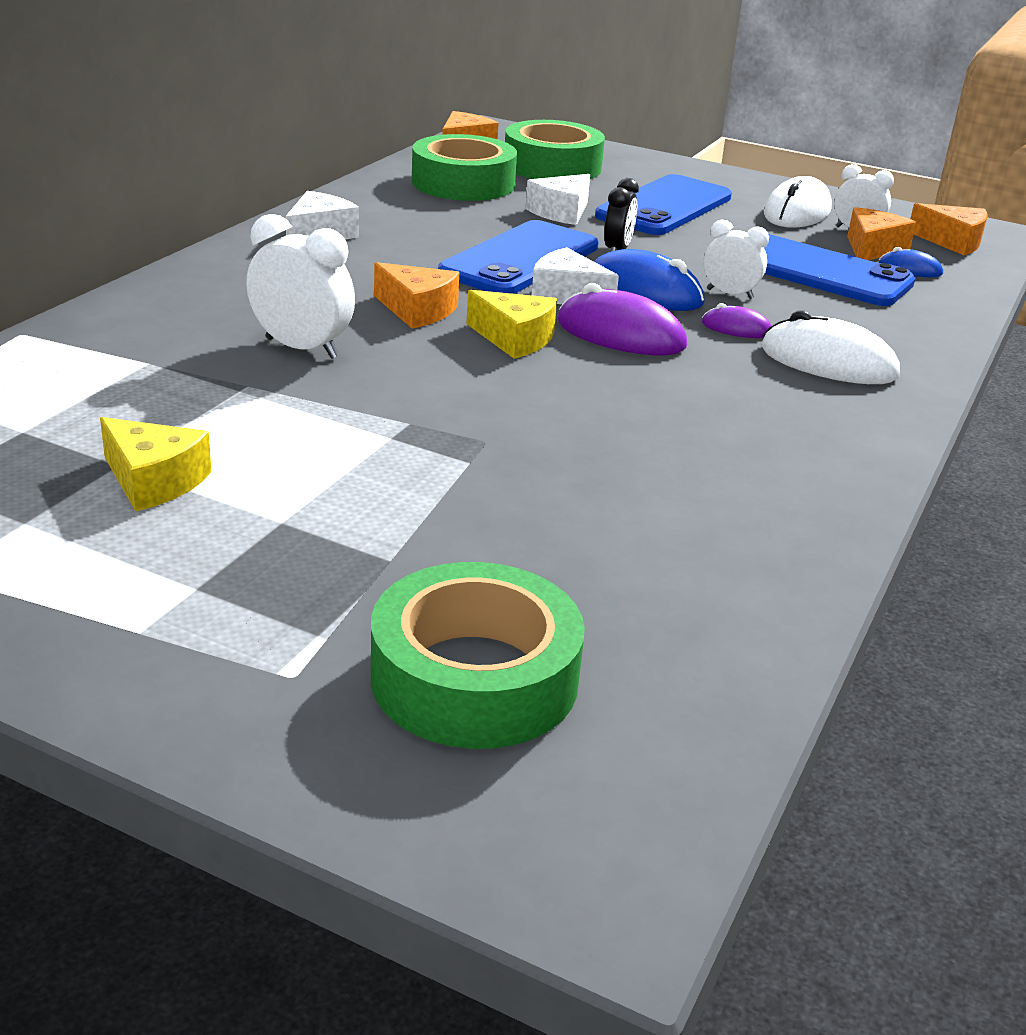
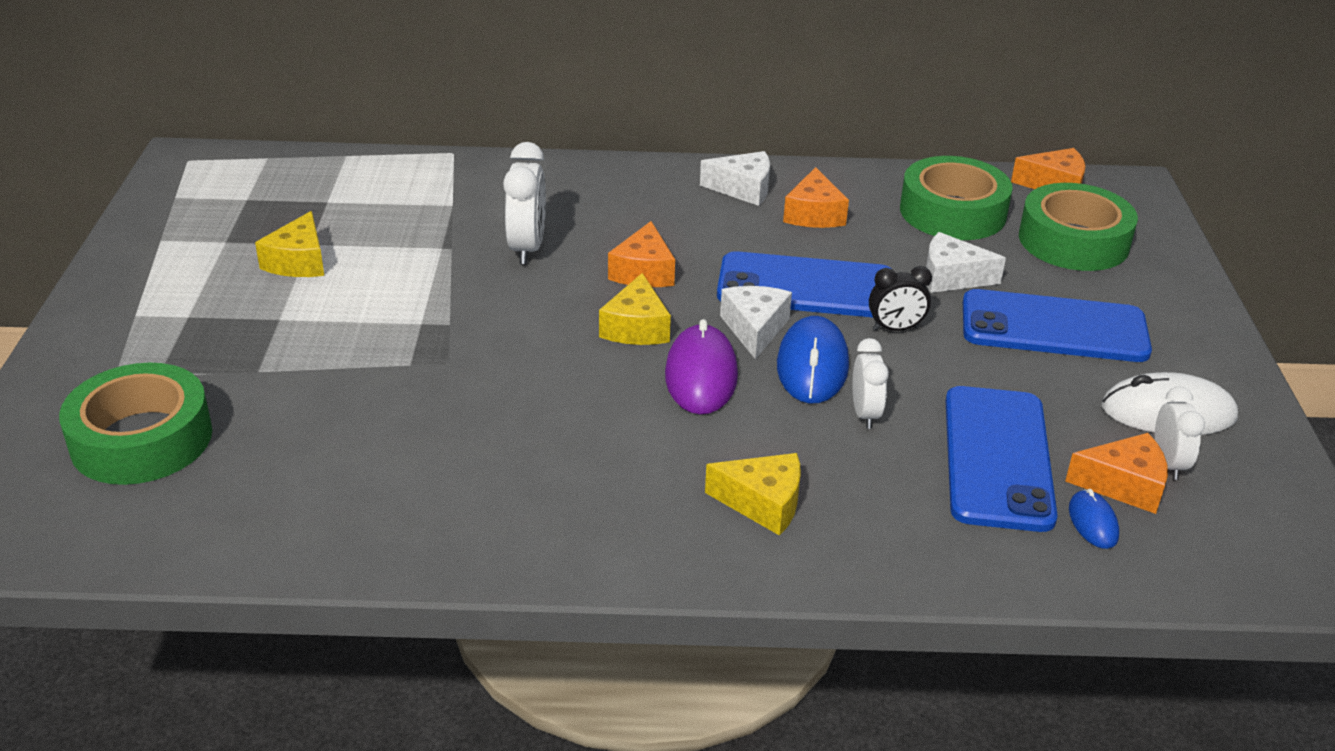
camera: 65 degrees right, 5 degrees up
purple mouse [702,303,772,338] -> none
white mouse [761,310,900,384] -> yellow cheese [705,453,801,536]
orange cheese [910,203,988,255] -> orange cheese moved to [783,167,849,228]

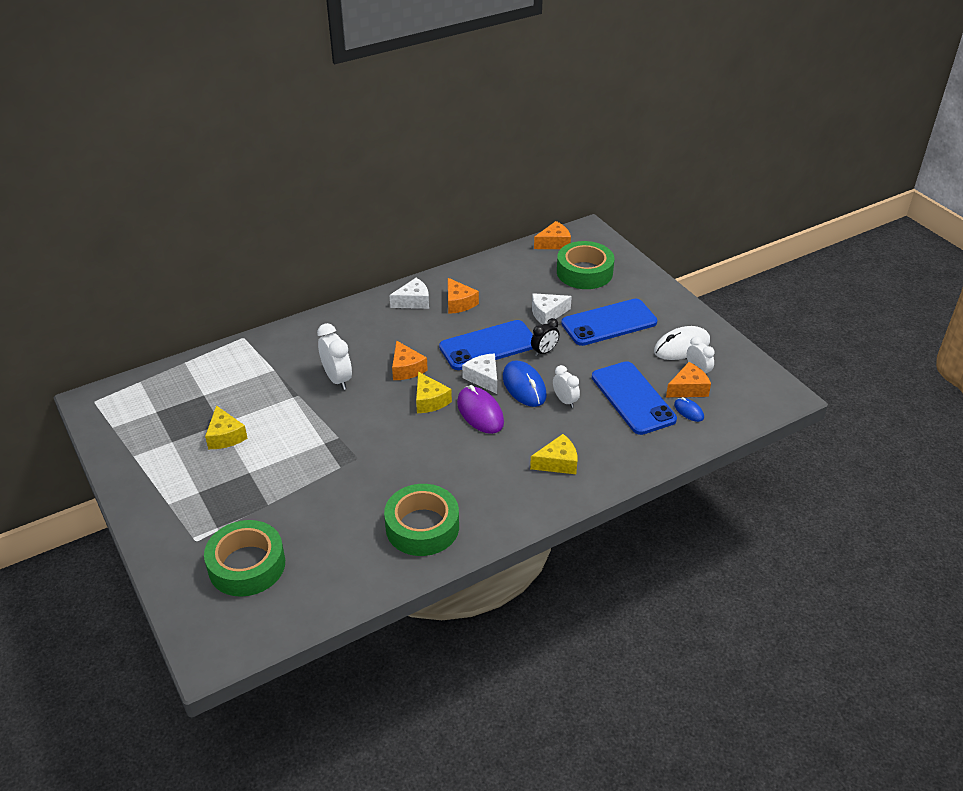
camera: 30 degrees left, 5 degrees up
green tape [900,156,1013,240] -> green tape moved to [384,484,459,556]

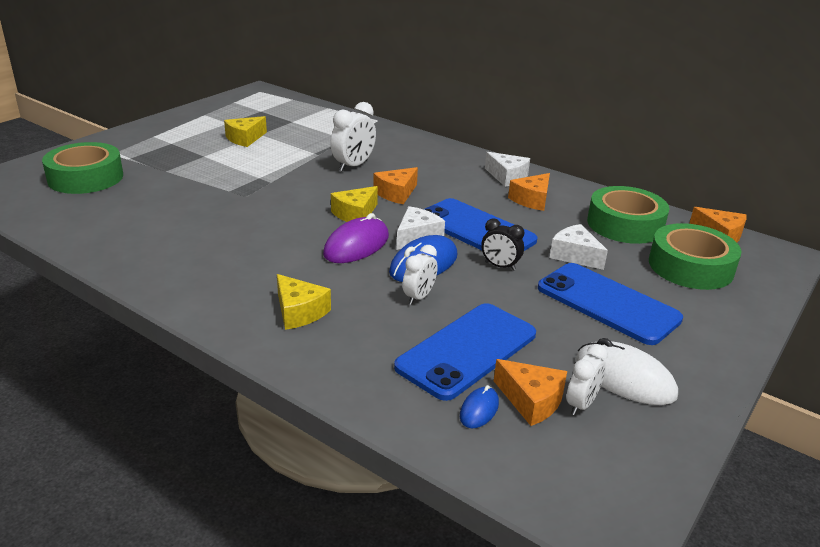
camera: 65 degrees right, 10 degrees down
green tape [384,484,459,556] -> green tape moved to [587,186,670,244]

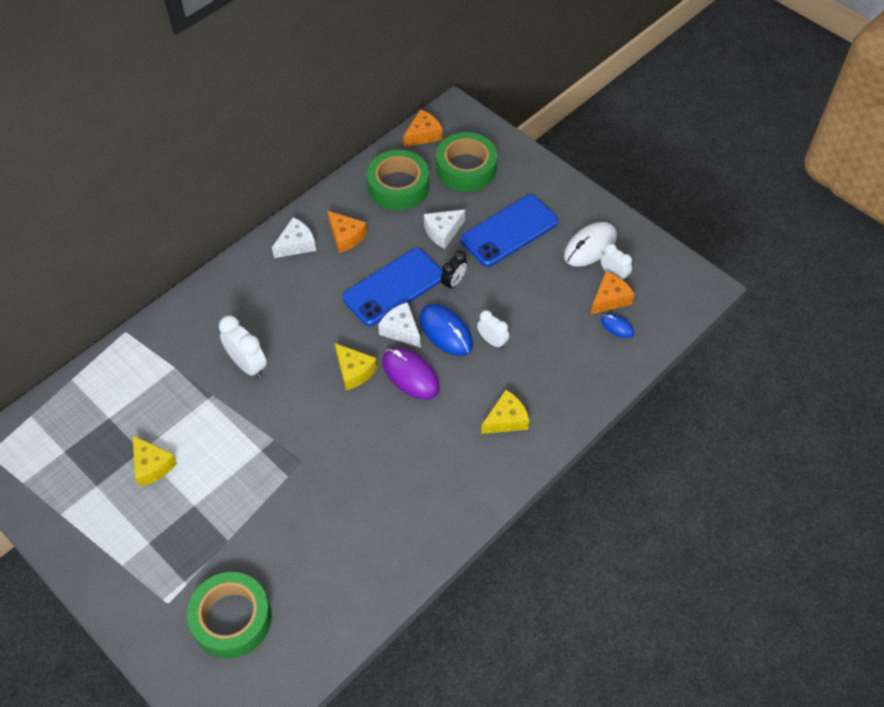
camera: 80 degrees left, 25 degrees up
orange cheese [373,167,418,204] -> none
blue phone [394,303,536,401] -> none

